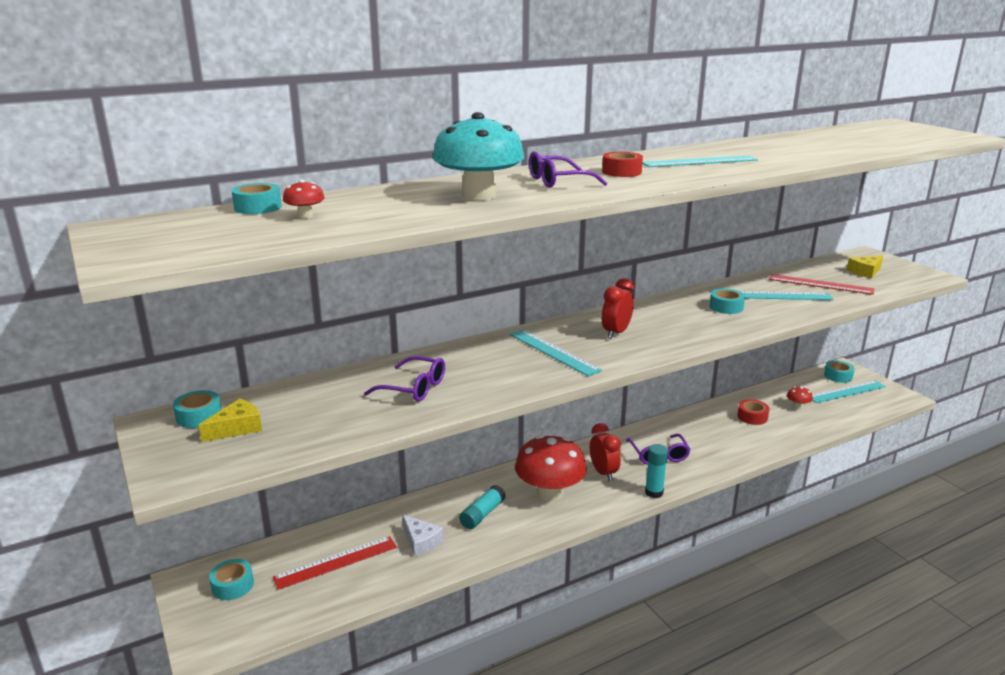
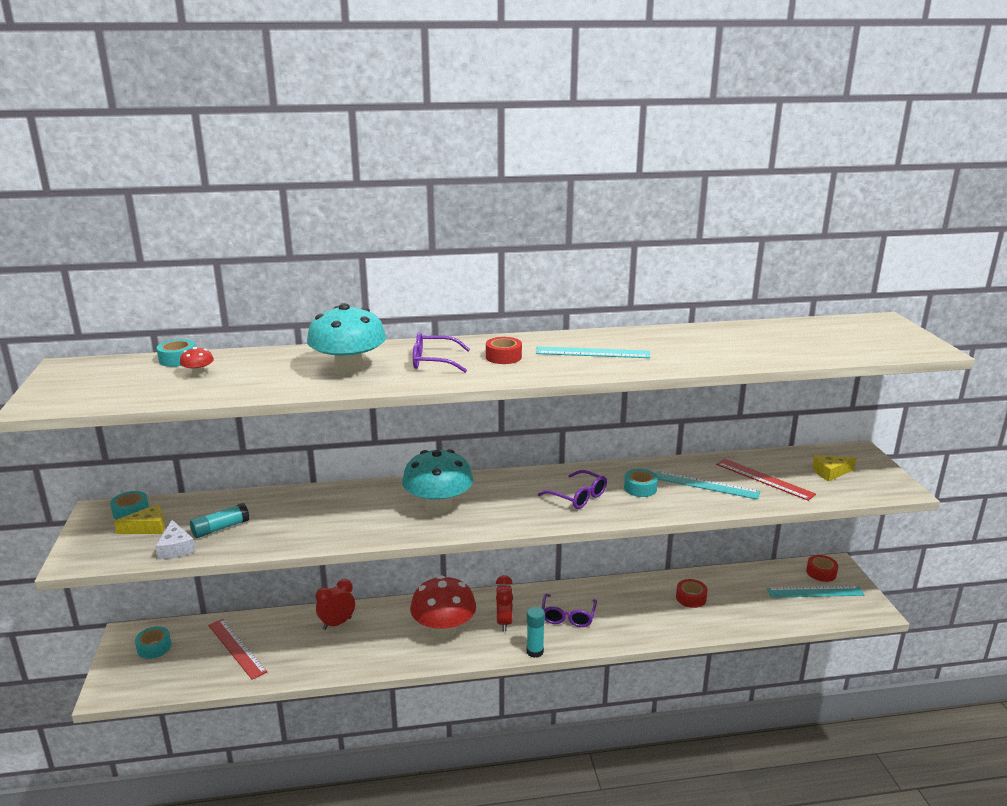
camera: 20 degrees right, 0 degrees up
red ruler [273,536,397,590] -> red ruler turned 60 degrees clockwise [208,619,267,680]
purple glasses [364,356,445,402] -> purple glasses moved to [538,470,607,509]
white cheese [403,515,444,556] -> white cheese moved to [155,520,196,559]
turquoise glue stick [459,485,505,529] -> turquoise glue stick moved to [190,503,250,538]
turquoise ruler [510,329,602,376] -> turquoise mushroom [402,449,473,514]
red clock [602,278,634,339] -> red clock moved to [316,579,355,630]
red mushroom [787,386,813,409] -> none
turquoise tape [824,360,855,383] -> red tape [806,555,838,582]

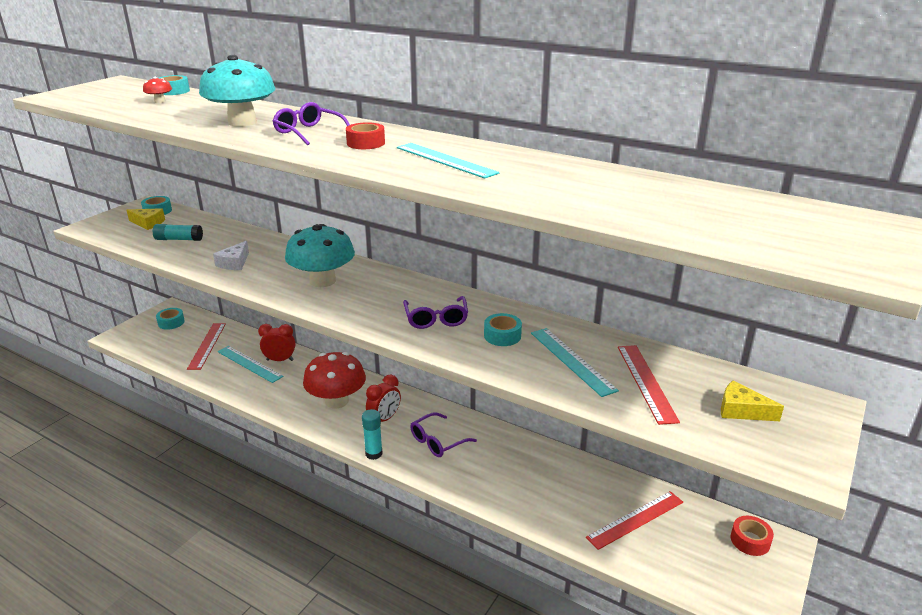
camera: 40 degrees right, 5 degrees up
white cheese [155,520,196,559] -> white cheese moved to [213,241,249,270]
red tape [676,579,708,608] -> none
turquoise ruler [767,586,864,598] -> turquoise ruler moved to [218,346,284,383]
none -> red ruler [586,491,683,550]

